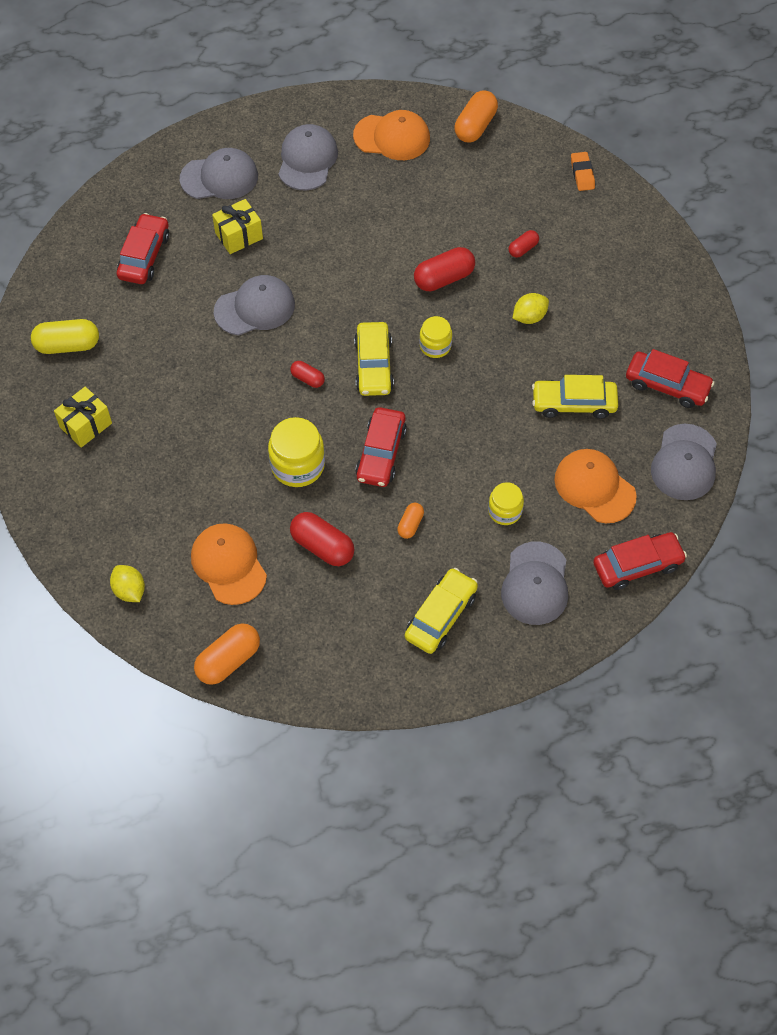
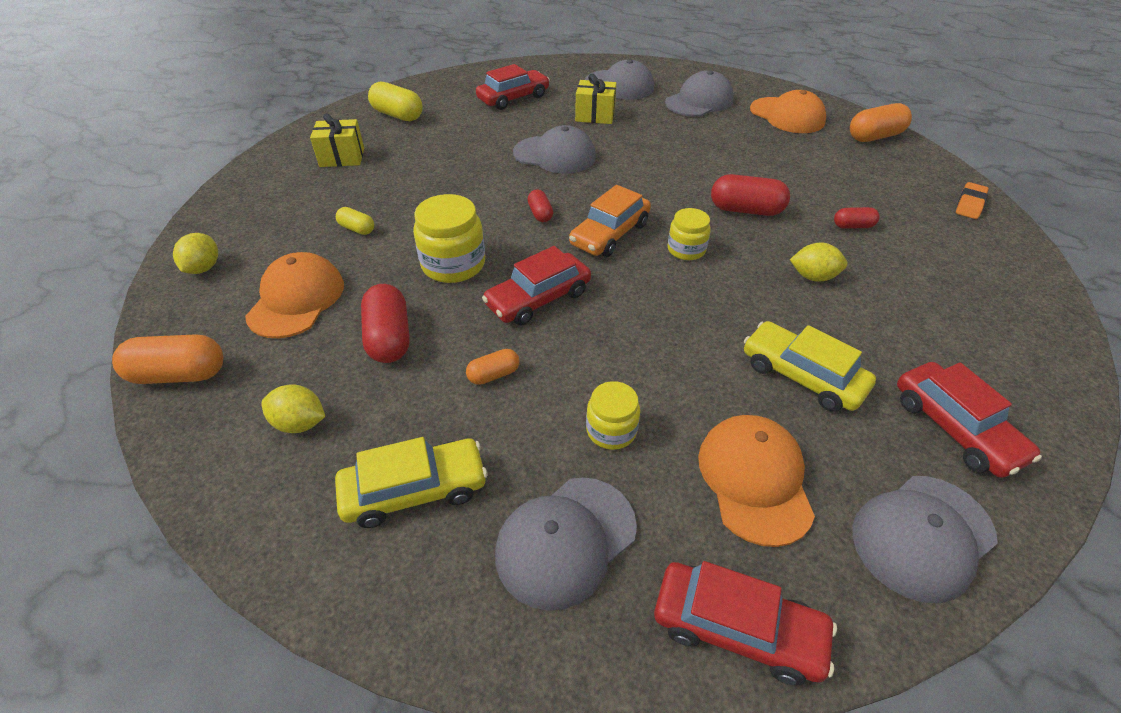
camera: 40 degrees right, 15 degrees down
yellow car [354,322,394,396] -> orange car [569,185,651,257]
none -> yellow lemon [261,384,325,433]
none -> yellow capsule [336,207,374,235]

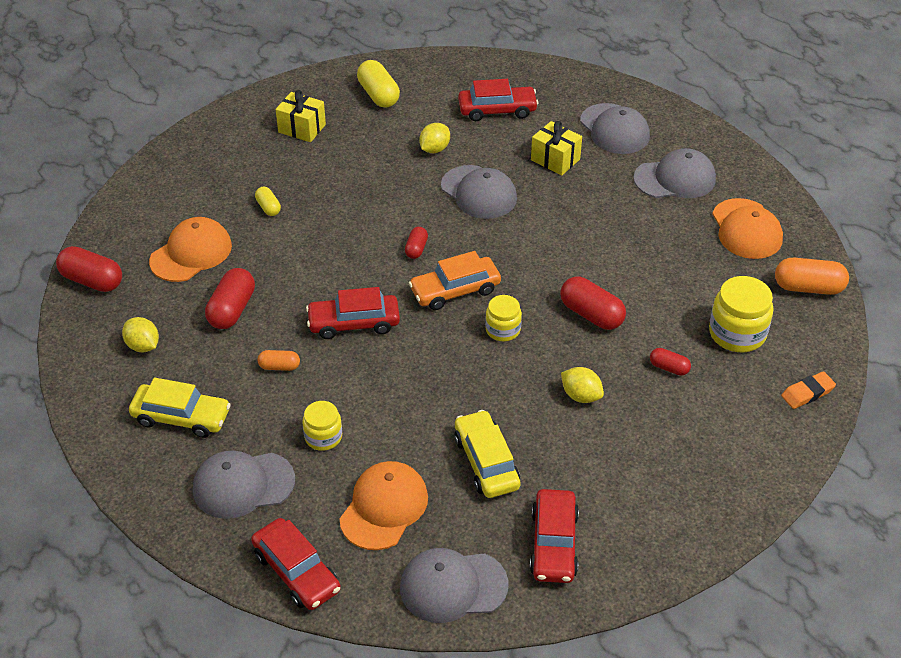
camera: 30 degrees right, 0 degrees up
orange capsule [112,335,223,384] -> red capsule [56,246,122,292]
yellow lemon [173,233,218,274] -> yellow lemon moved to [419,123,450,153]
yellow jar [413,194,485,283] -> yellow jar moved to [709,276,774,352]

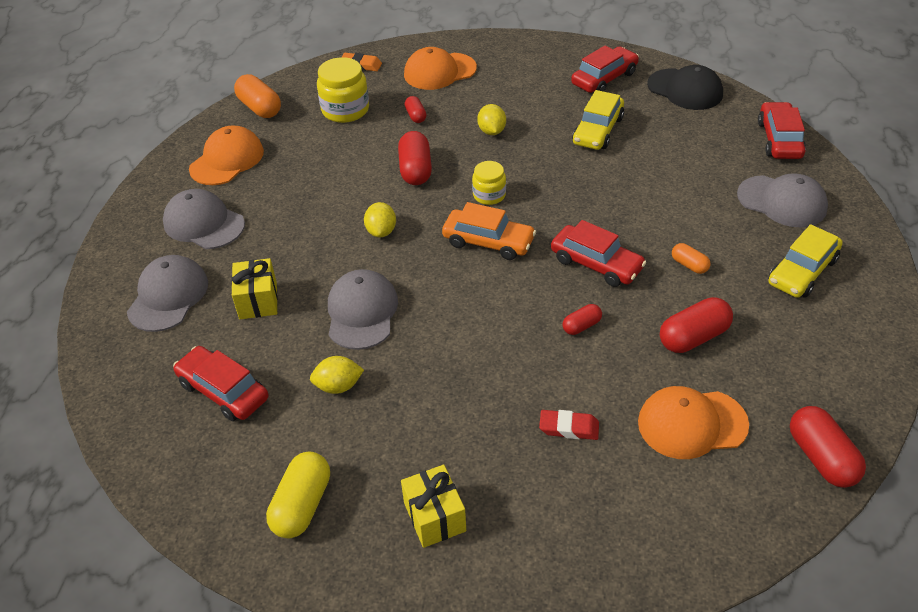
camera: 135 degrees left, 0 degrees up
yellow lemon [122,317,159,352] -> yellow lemon moved to [364,202,396,238]
yellow car [129,378,231,438] -> yellow car turned 105 degrees counterclockwise [768,224,843,298]
yellow capsule [255,186,281,216] -> red eraser [539,410,599,440]
yellow jar [302,401,342,451] -> none
orange cap [339,461,428,550] -> orange cap moved to [404,47,477,90]
grey cap [400,548,509,623] -> black cap [647,65,723,110]
red capsule [405,227,428,259] -> red capsule moved to [562,304,602,335]

